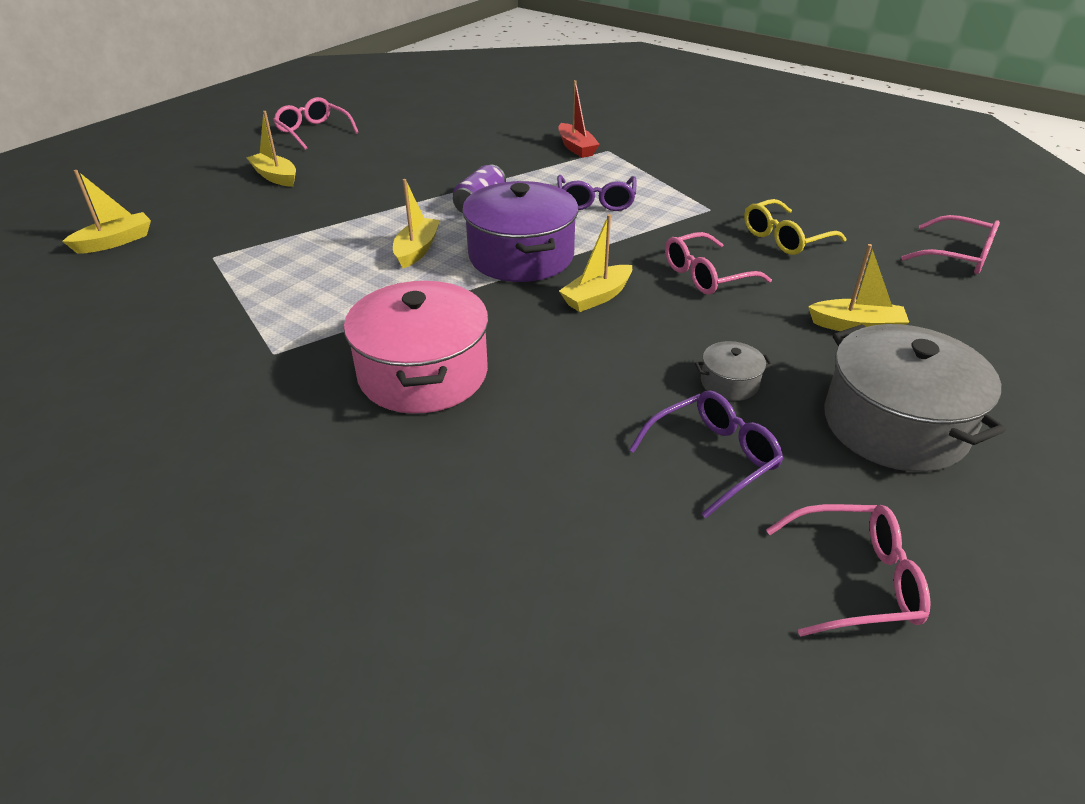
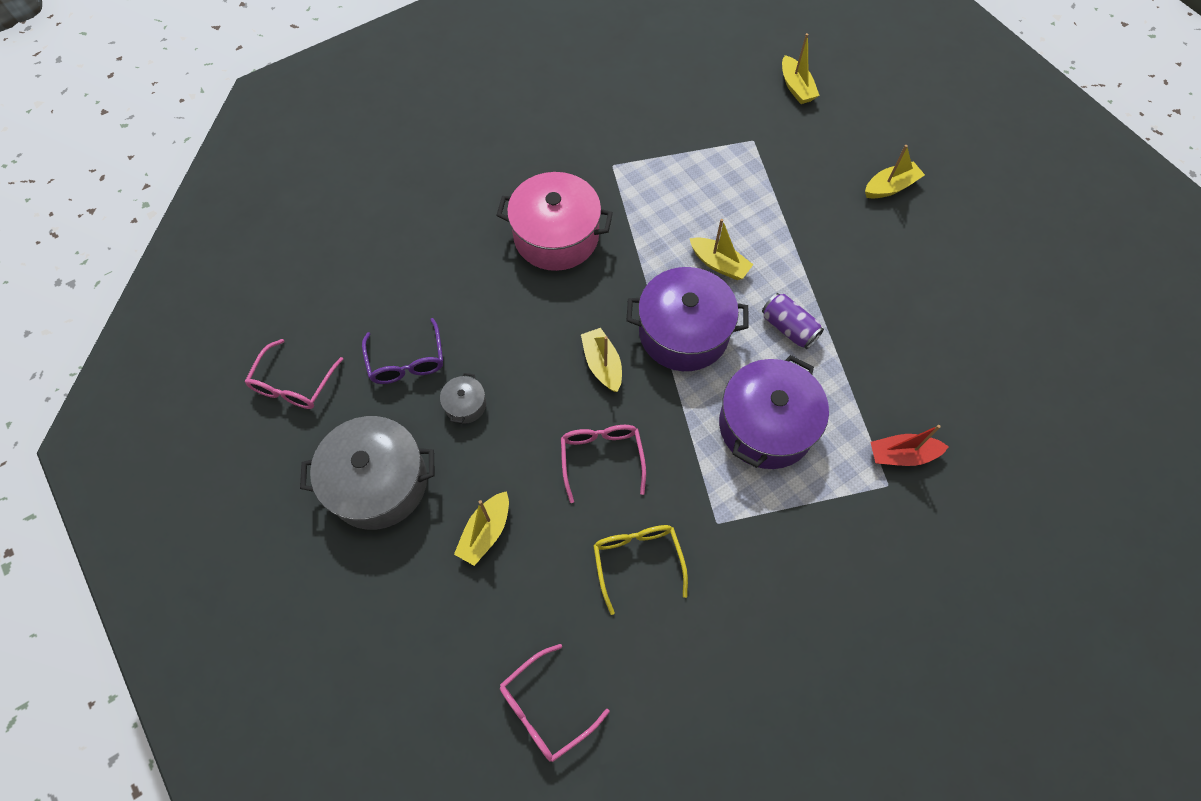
camera: 110 degrees right, 25 degrees up
pink glasses [273,97,359,150] -> none
purple glasses [557,175,637,211] -> purple pot [719,355,829,469]

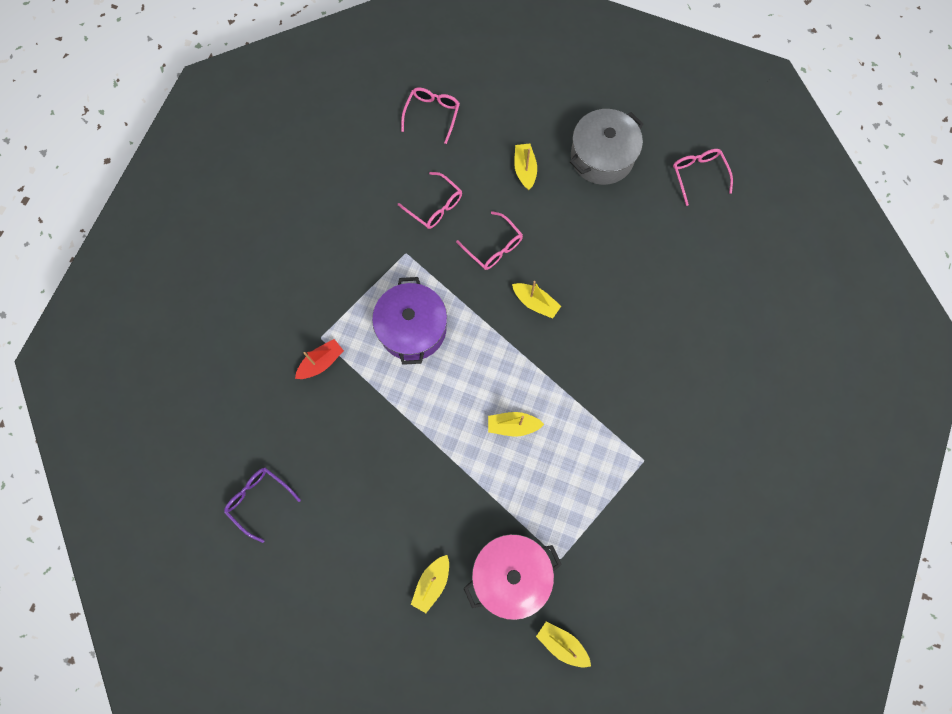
camera: 145 degrees right, 10 degrees up
purple glasses [362,318,443,384] -> purple glasses moved to [224,468,301,543]
grey pot [440,373,486,424] -> none
pink pot [496,172,613,271] -> pink pot moved to [463,534,562,620]
yellow glasses [593,525,688,615] -> pink glasses [398,172,462,229]
purple pot [626,267,749,371] -> none
purple can [762,293,824,349] -> none

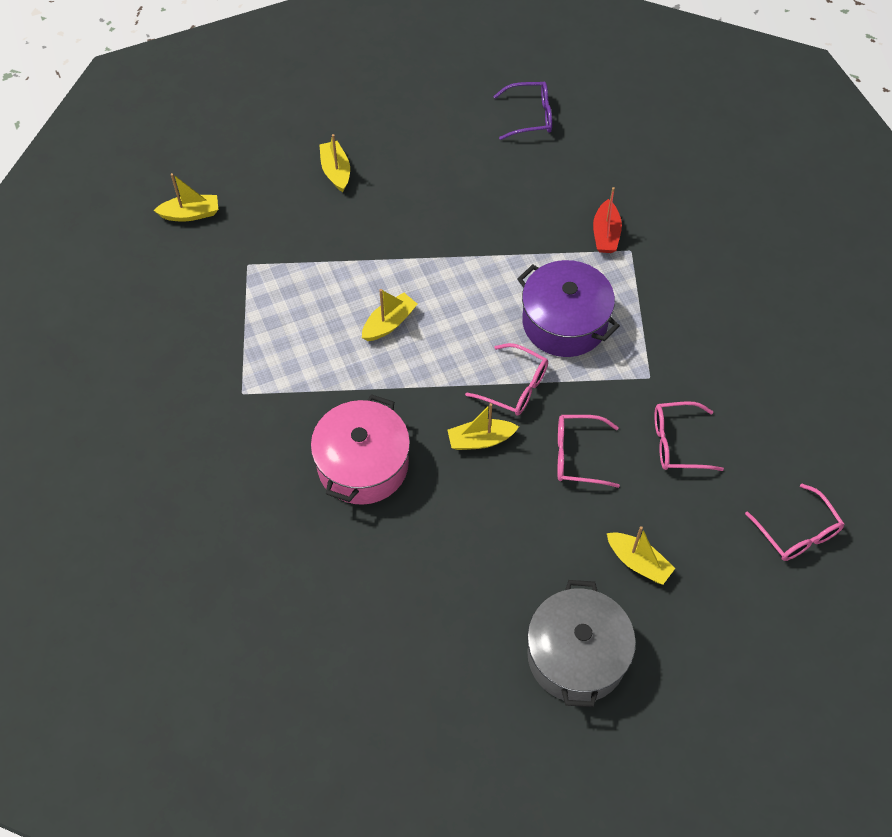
camera: 135 degrees right, 15 degrees down
pink pot [463,534,562,620] -> pink pot moved to [311,394,410,505]
pink glasses [673,149,733,206] -> pink glasses moved to [465,343,548,415]

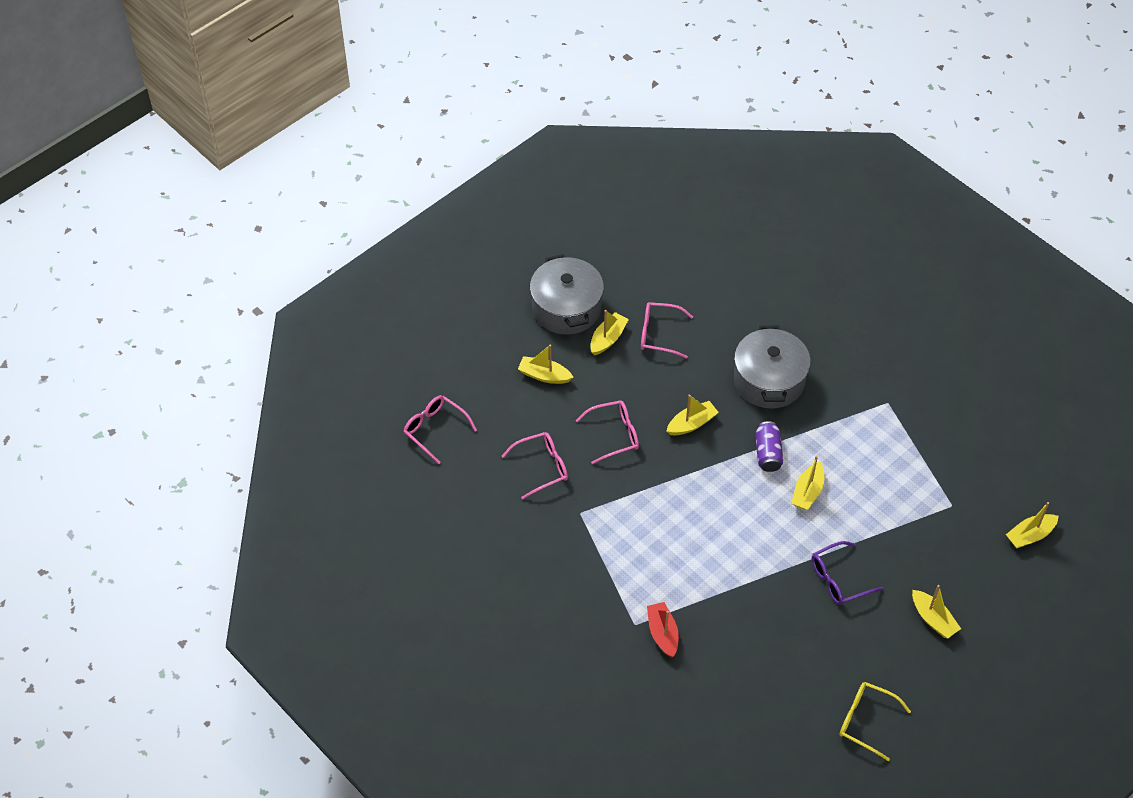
camera: 160 degrees right, 5 degrees down
pink pot [311,394,410,505] -> grey pot [734,325,811,409]
pink glasses [465,343,548,415] -> pink glasses moved to [641,302,693,359]
purple glasses [493,82,552,140] -> purple glasses moved to [812,541,884,605]
purple pot [517,260,620,357] -> none
none -> yellow boat [590,310,629,355]
none -> purple can [755,421,783,472]
none -> yellow glasses [839,682,911,761]

